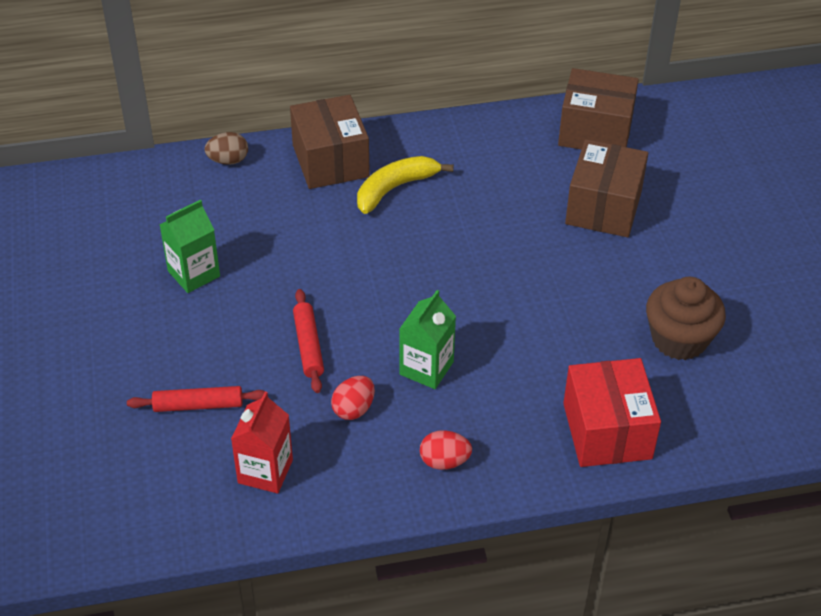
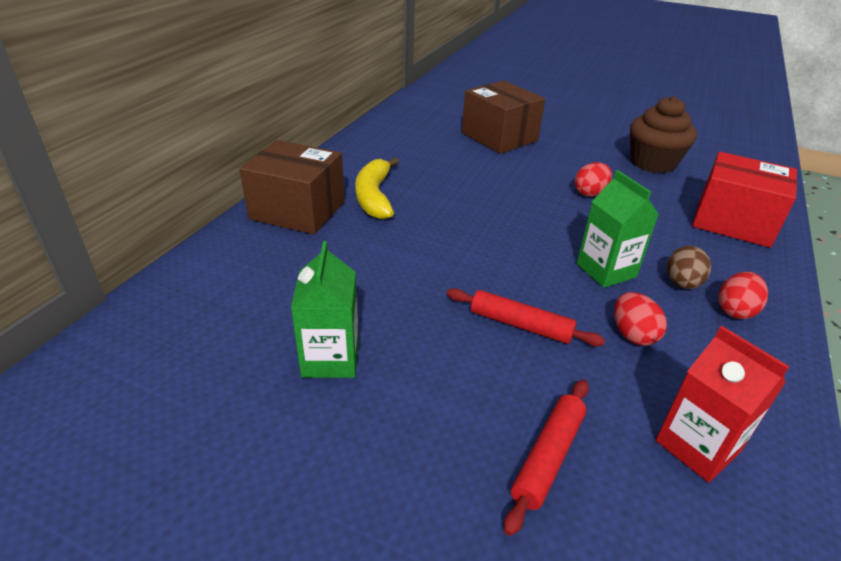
camera: 55 degrees left, 10 degrees down
brown egg [205,132,248,165] -> brown egg moved to [667,246,711,289]
brown box [558,68,639,150] -> none
none -> red egg [574,162,612,197]

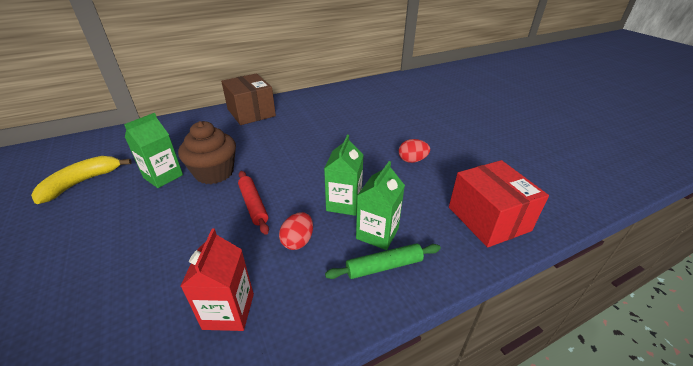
camera: 40 degrees right, 0 degrees up
yellow banana [355,157,399,219] -> yellow banana moved to [31,156,132,204]
brown box [462,81,545,154] -> none
red rolling pin [504,379,589,536] -> none
brown cupcake [630,96,697,173] -> brown cupcake moved to [178,121,236,184]
brown egg [667,246,711,289] -> green carton [356,161,405,250]
red egg [718,272,768,319] -> green rolling pin [325,243,441,279]

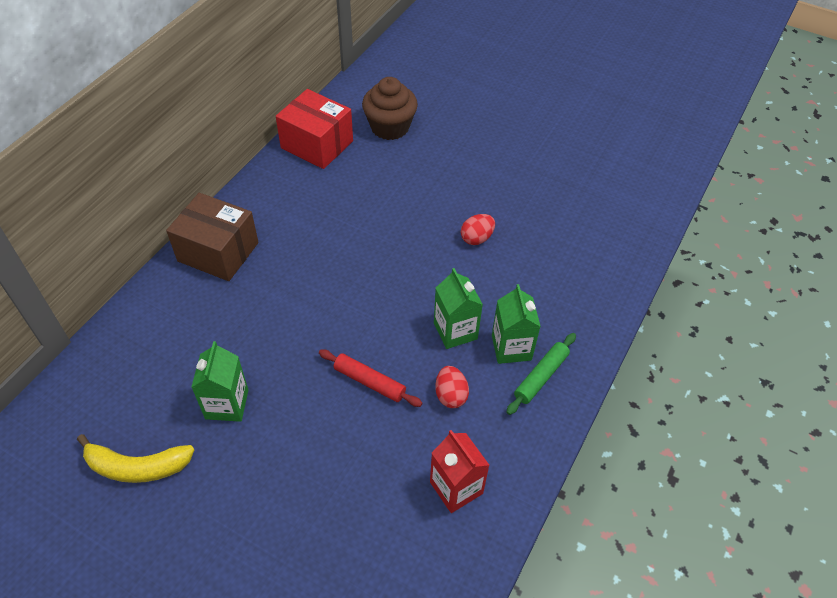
camera: 35 degrees left, 15 degrees up
yellow banana [31,156,132,204] -> yellow banana turned 90 degrees counterclockwise [77,434,194,483]
brown cupcake [178,121,236,184] -> brown cupcake moved to [362,77,418,140]
red box [449,160,549,247] -> red box moved to [276,89,353,169]

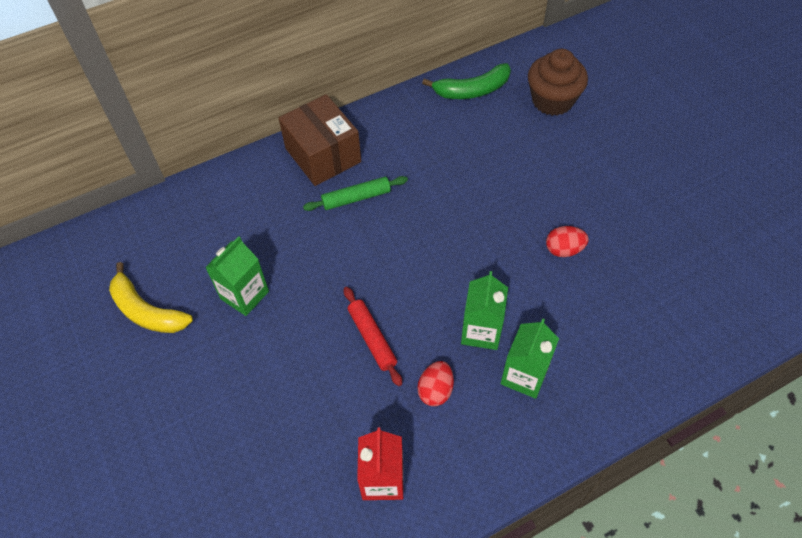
camera: 35 degrees right, 5 degrees up
red box [276,89,353,169] -> green banana [422,63,511,99]
green rolling pin [506,333,576,415] -> green rolling pin moved to [303,176,408,211]

